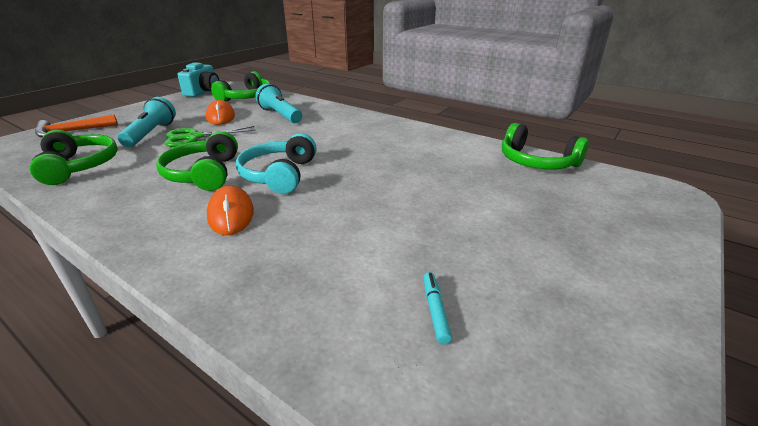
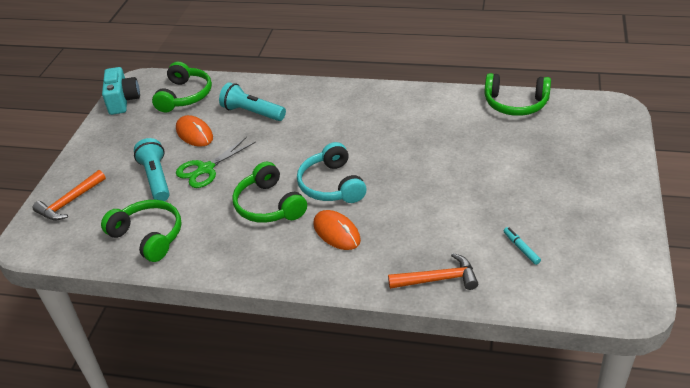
camera: 20 degrees left, 10 degrees up
none -> orange hammer [388,253,478,290]

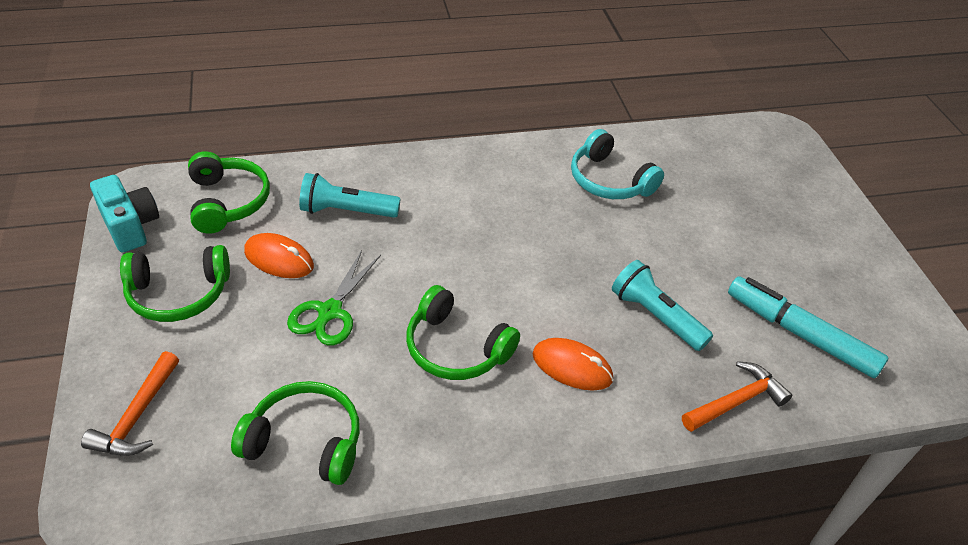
camera: 30 degrees left, 5 degrees up
turquoise flashlight [134,138,170,201] -> turquoise flashlight moved to [612,260,713,351]
turquoise headphones [297,142,367,203] -> turquoise headphones moved to [571,129,664,199]
green headphones [484,73,551,116] -> green headphones moved to [120,245,230,322]
turquoise marker [504,227,541,265] -> turquoise marker [728,276,888,378], size x2.42

